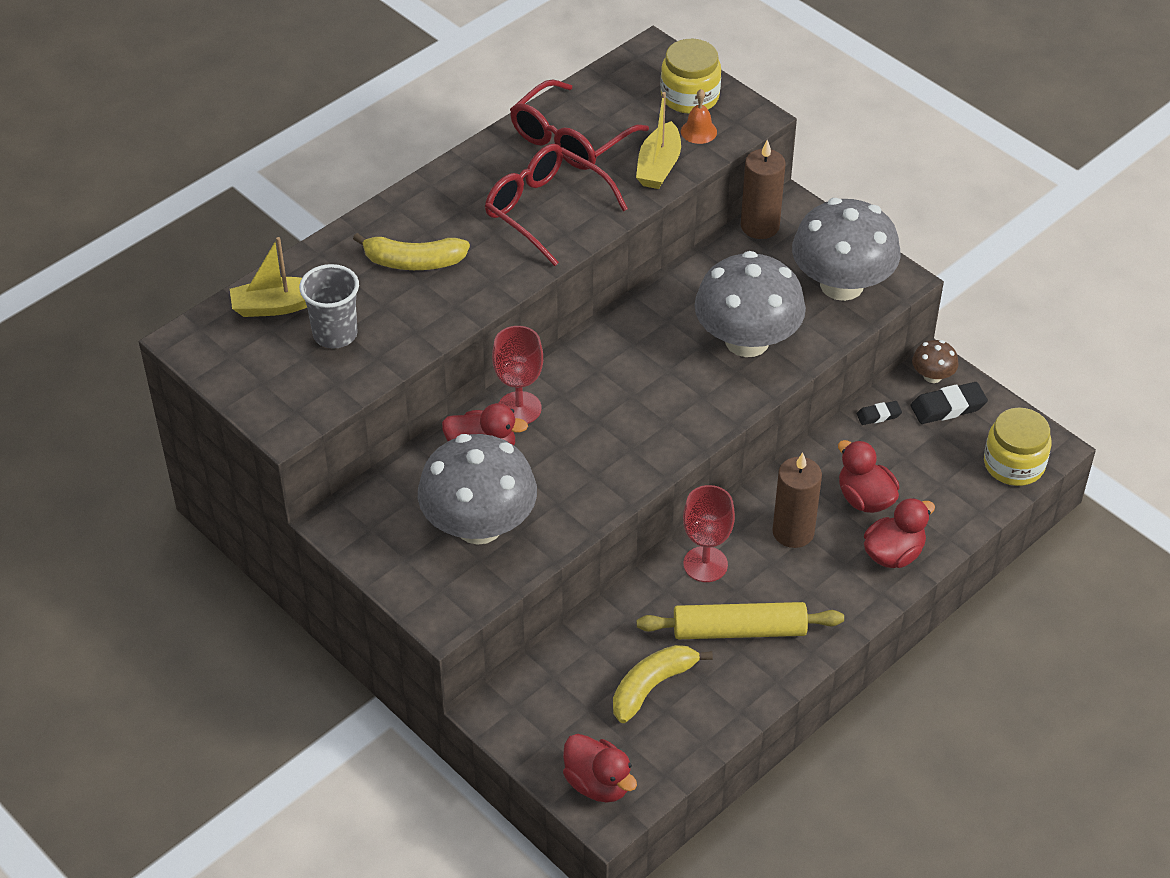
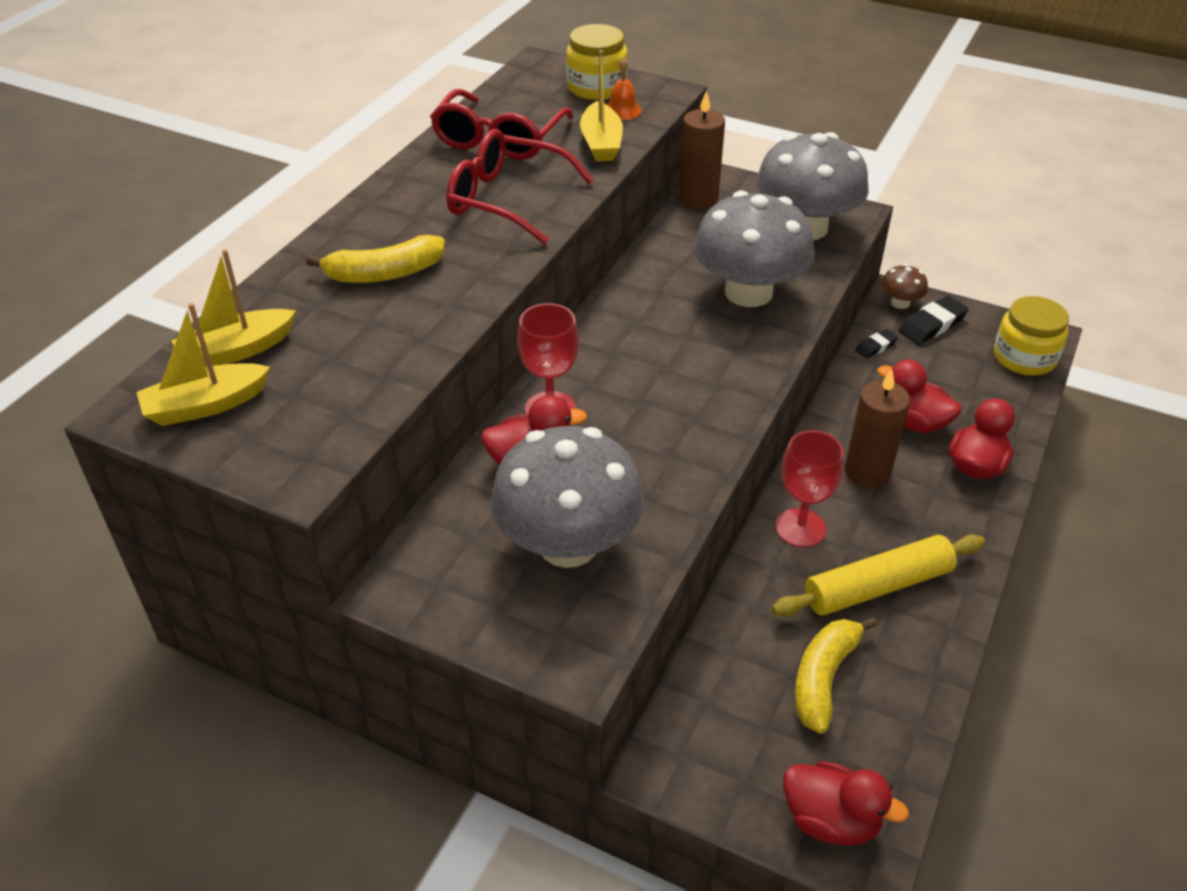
camera: 20 degrees left, 5 degrees down
grey cup [299,264,359,349] -> none
none -> yellow boat [136,303,270,426]

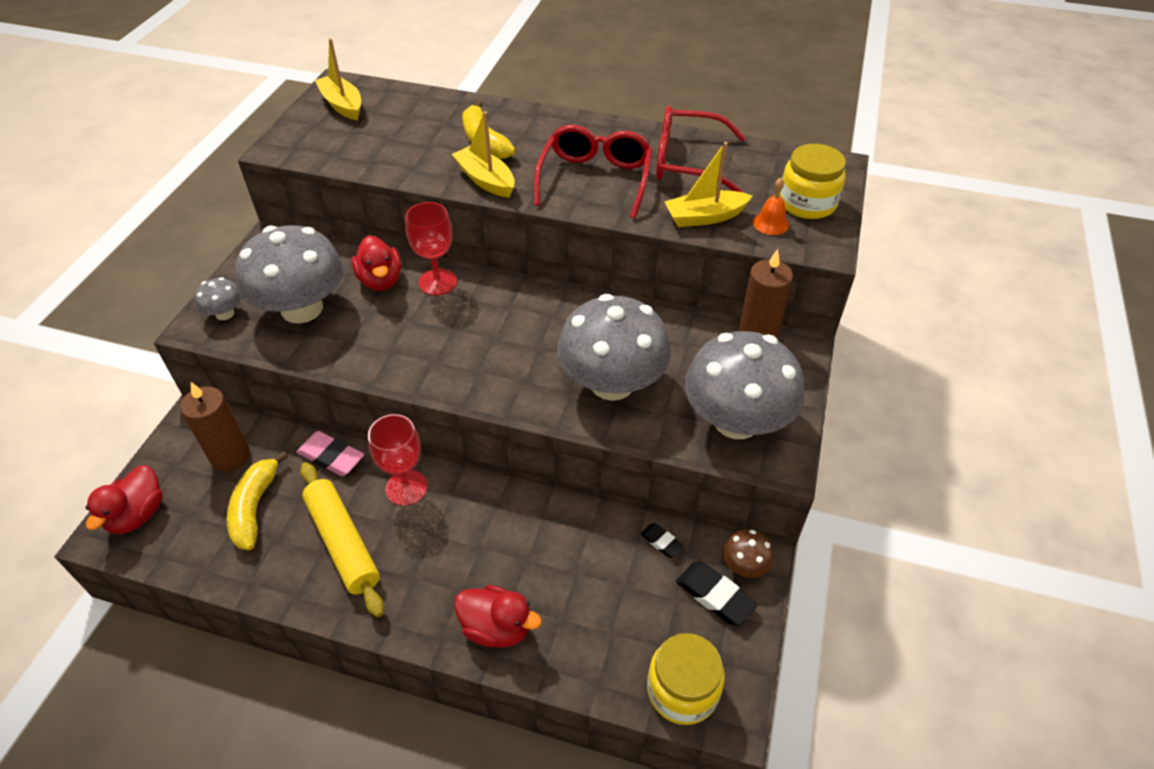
camera: 80 degrees right, 5 degrees up
yellow boat [171,249,296,367] -> yellow boat moved to [452,111,515,198]
yellow banana [795,617,877,734] -> yellow banana turned 105 degrees counterclockwise [227,451,288,550]
brown candle [845,369,910,487] -> brown candle moved to [180,382,250,472]
red duck [877,360,961,433] -> none
none -> grey mushroom [194,277,241,320]
none -> pink eraser [296,431,364,476]

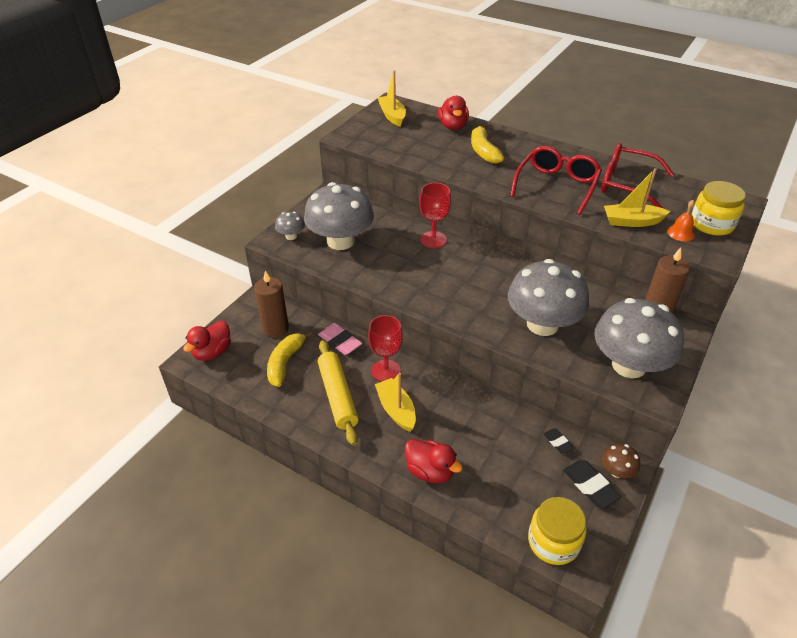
camera: 15 degrees right, 5 degrees down
red duck [351,235,402,291] -> red duck moved to [438,96,469,130]
yellow boat [452,111,515,198] -> yellow boat moved to [375,373,416,432]

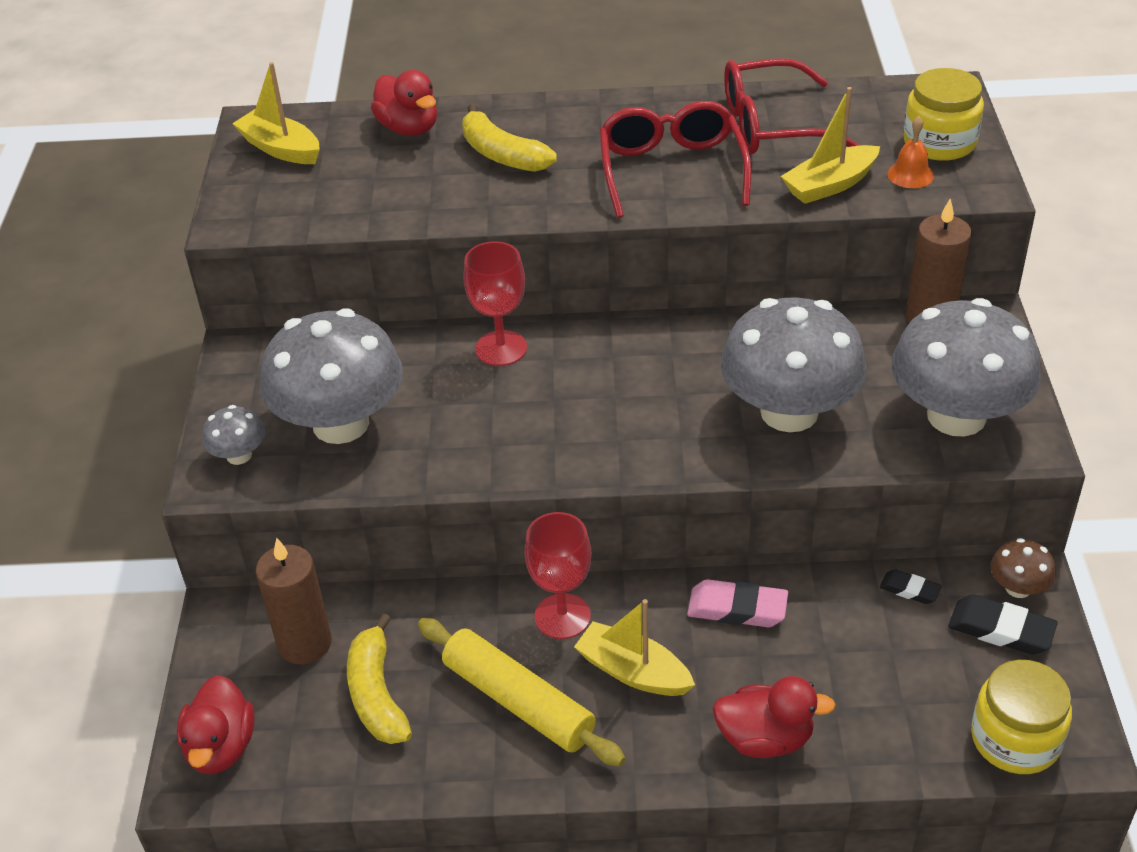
camera: 30 degrees left, 0 degrees up
pink eraser [318,323,362,355] -> pink eraser moved to [687,579,788,627]

